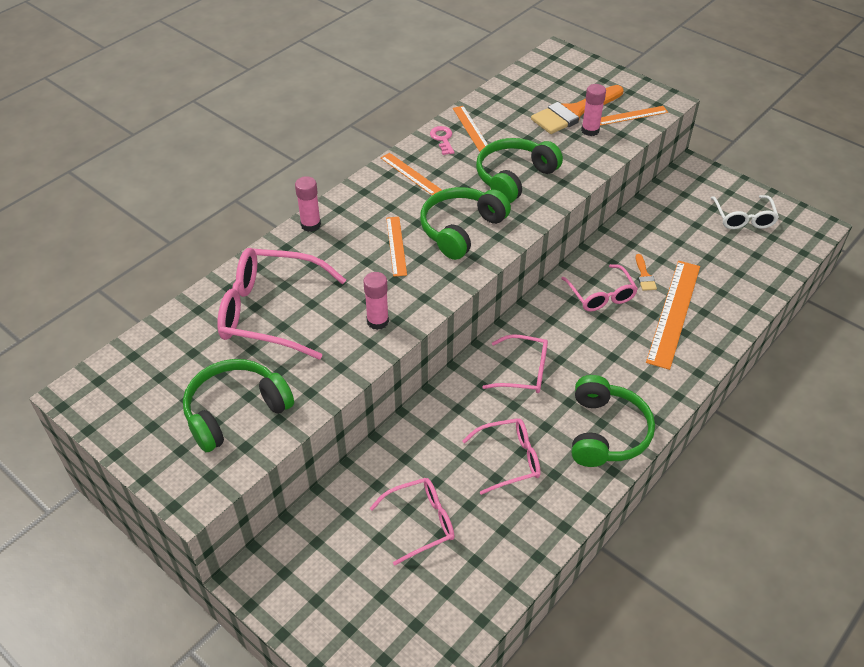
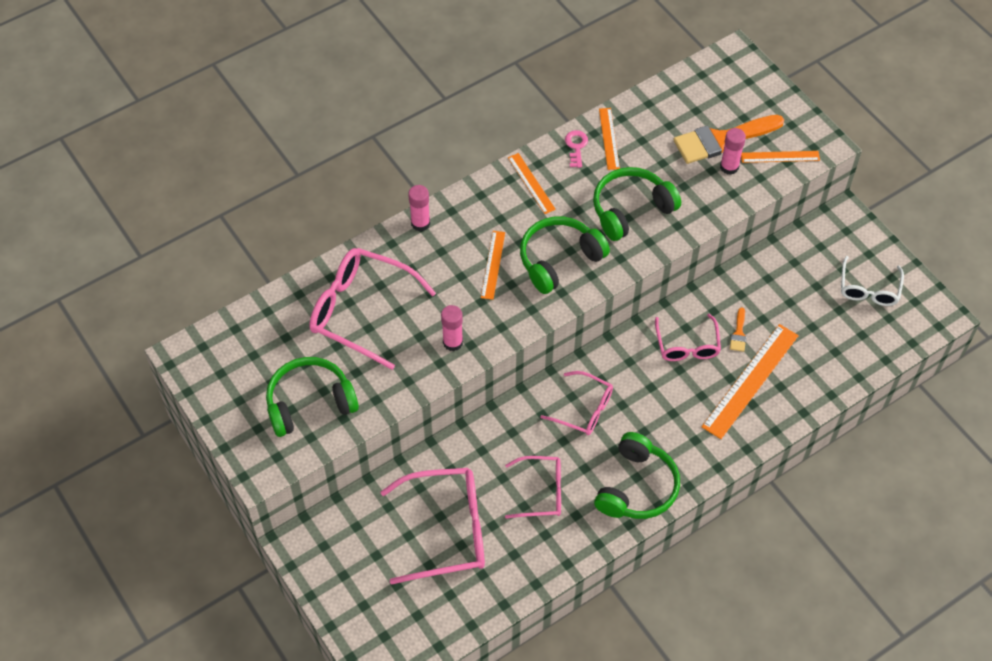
camera: 15 degrees right, 10 degrees up
pink glasses [370,478,455,565] -> pink glasses [381,468,485,585], size x1.68

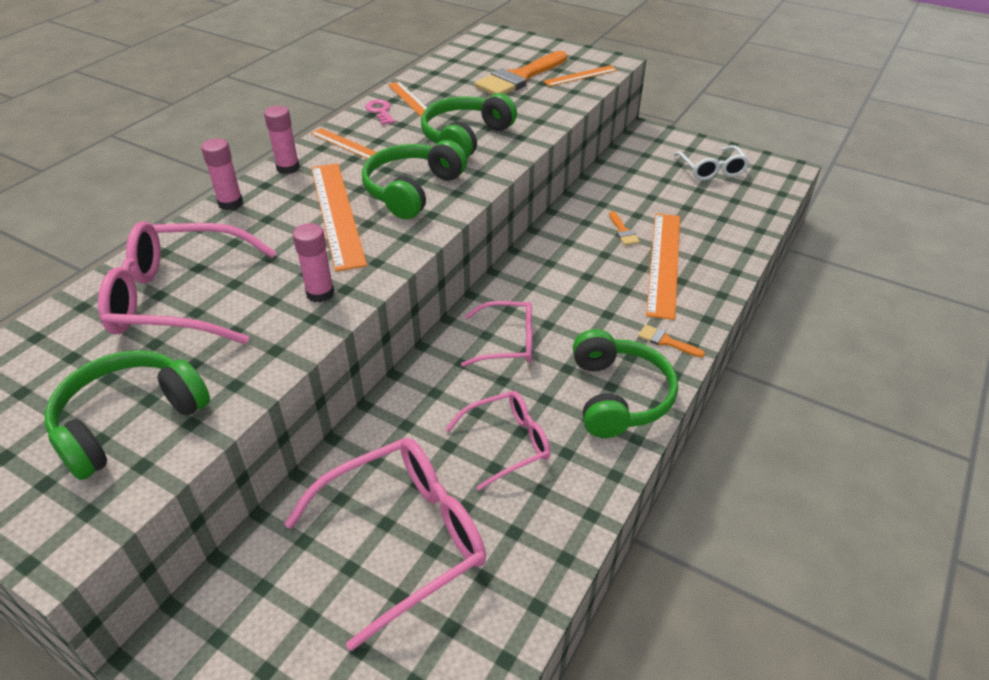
camera: 25 degrees left, 15 degrees down
orange ruler [481,231,505,300] -> orange ruler [311,163,367,272], size x1.81
pink glasses [655,314,721,361] -> none
pink glue stick [720,128,746,175] -> pink glue stick moved to [264,106,300,174]
none -> orange brush [638,325,705,357]

